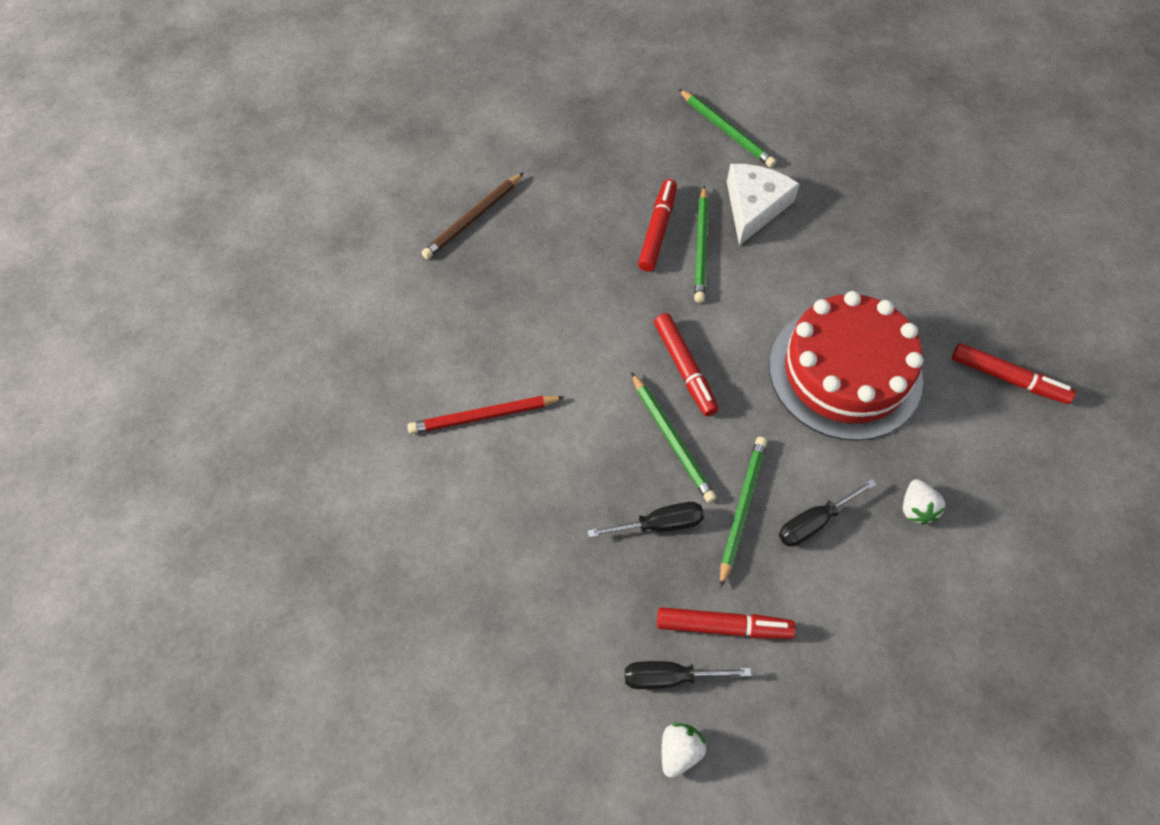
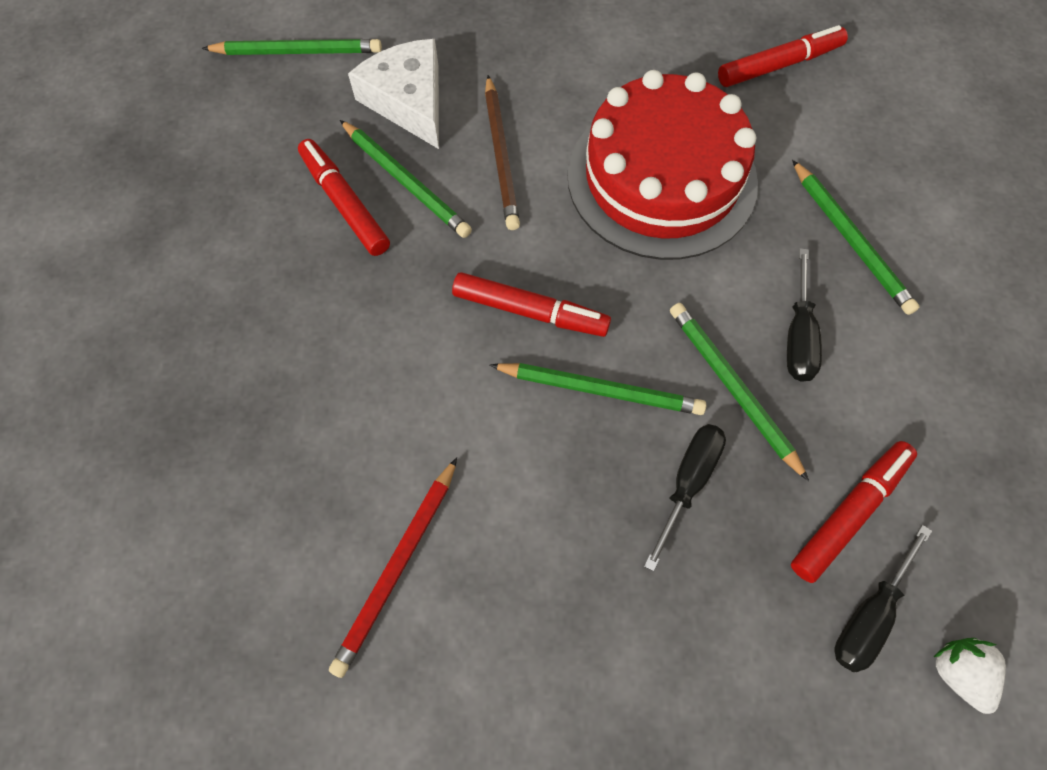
camera: 50 degrees left, 5 degrees up
brown pencil [421,172,524,259] -> brown pencil moved to [485,75,520,230]
white strawberry [903,479,946,525] -> green pencil [792,160,919,315]

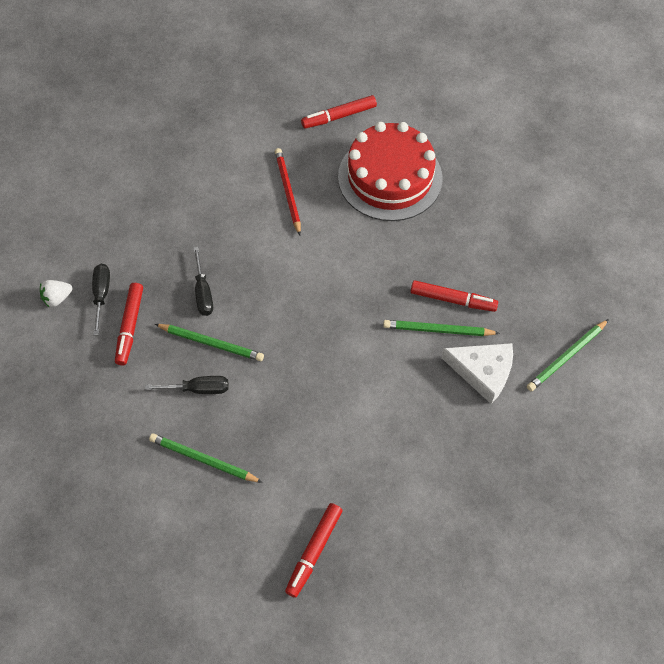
camera: 140 degrees right, 5 degrees down
red marker [452,272,611,337] -> red marker moved to [301,95,377,129]
brown pencil [485,75,520,230] -> none
green pencil [490,363,706,415] -> none
red cake [567,70,758,260] -> red cake moved to [338,122,442,221]
black screwdriver [787,248,822,382] -> black screwdriver turned 120 degrees clockwise [145,376,229,394]
white strawberry [934,638,1006,714] -> white strawberry turned 120 degrees clockwise [40,280,73,308]

